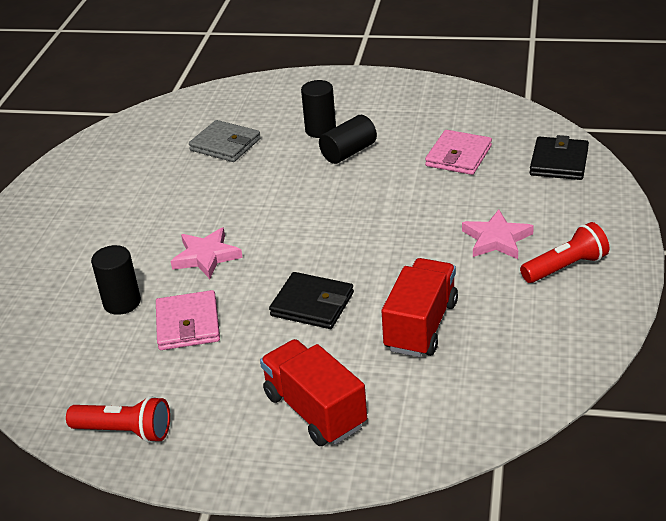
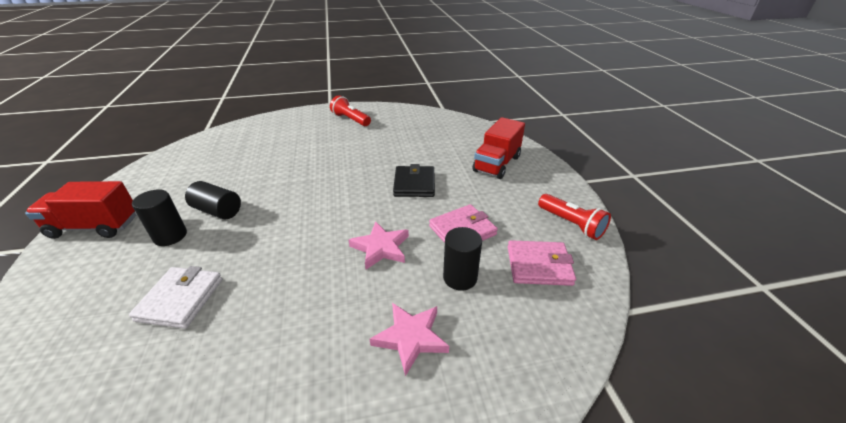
camera: 115 degrees left, 0 degrees up
red flashlight [66,396,170,443] -> red flashlight turned 150 degrees clockwise [538,194,611,240]
grey wallet [189,120,261,162] -> white wallet [129,266,222,329]
red truck [382,258,458,357] -> red truck moved to [25,181,136,239]
pink wallet [425,130,492,175] -> pink wallet moved to [508,240,576,286]
pink star [462,209,534,259] -> pink star moved to [370,303,449,376]
black wallet [530,135,589,180] -> none

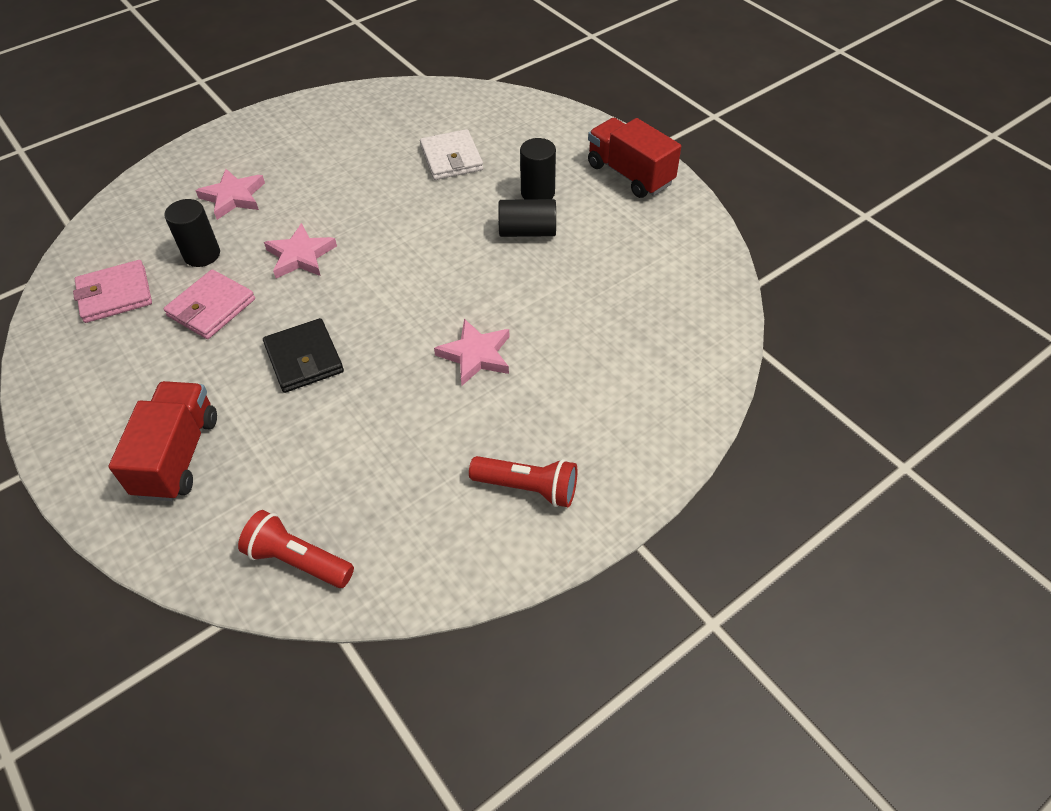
camera: 155 degrees right, 15 degrees up
red truck [25,181,136,239] -> red truck turned 105 degrees counterclockwise [588,118,681,198]
red flashlight [538,194,611,240] -> red flashlight moved to [238,510,354,588]
none -> pink star [434,319,510,385]

